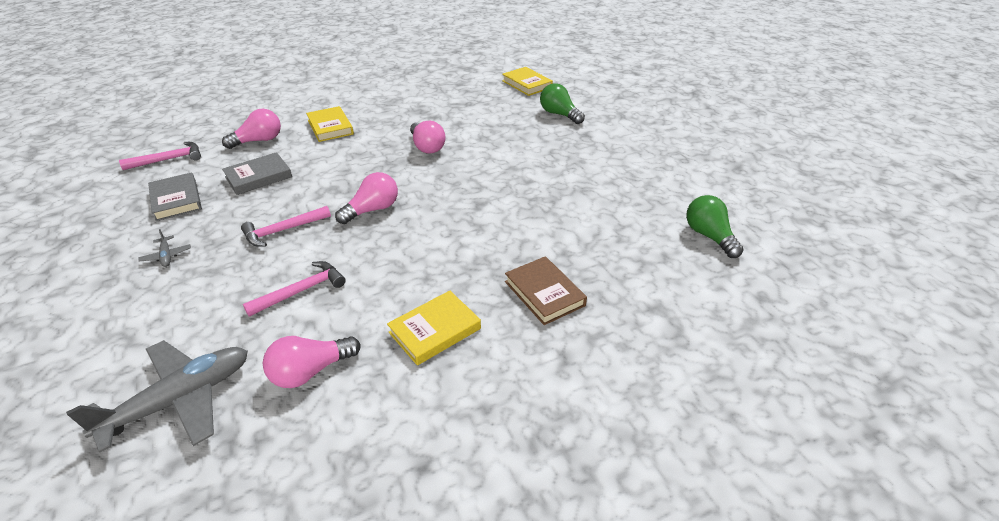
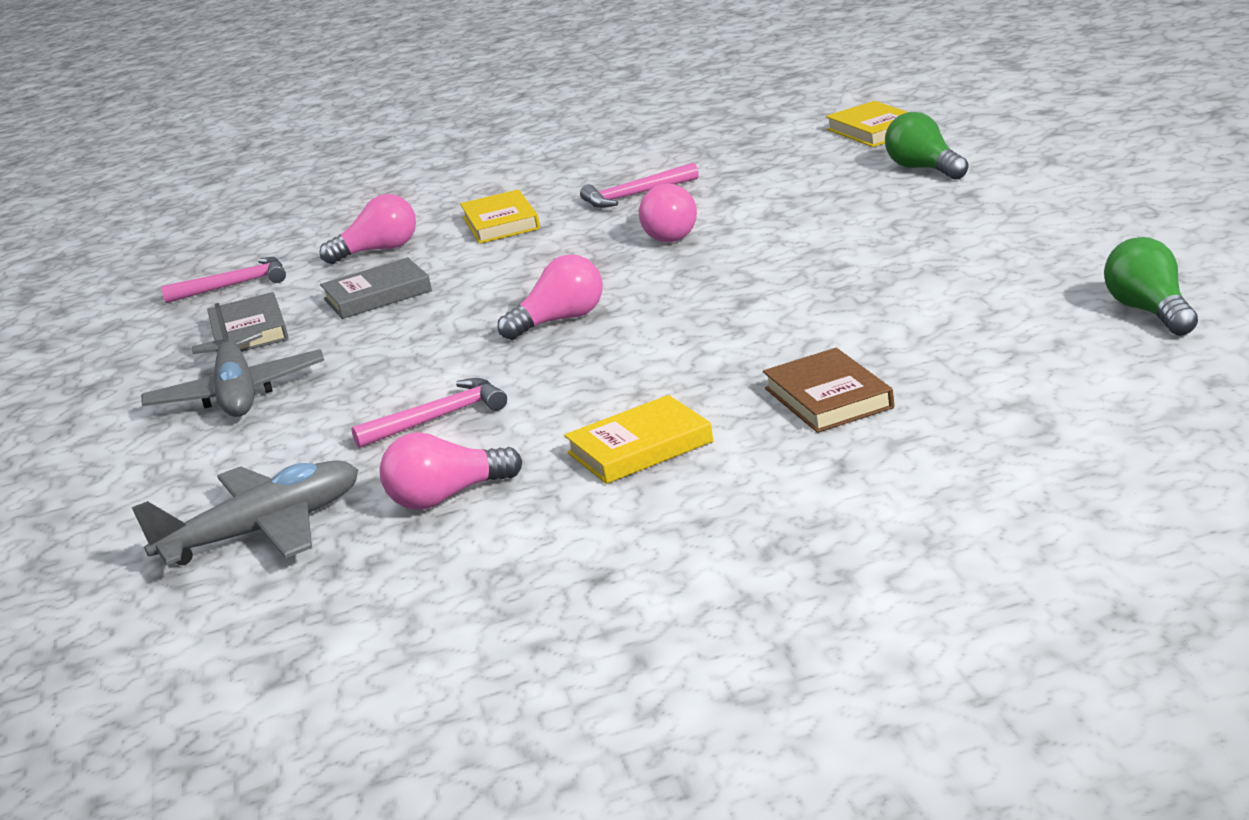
camera: 15 degrees right, 15 degrees down
grey plane [138,229,191,267] -> grey plane [141,303,324,417], size x2.40
pink hammer [241,206,331,247] -> pink hammer moved to [580,163,699,208]

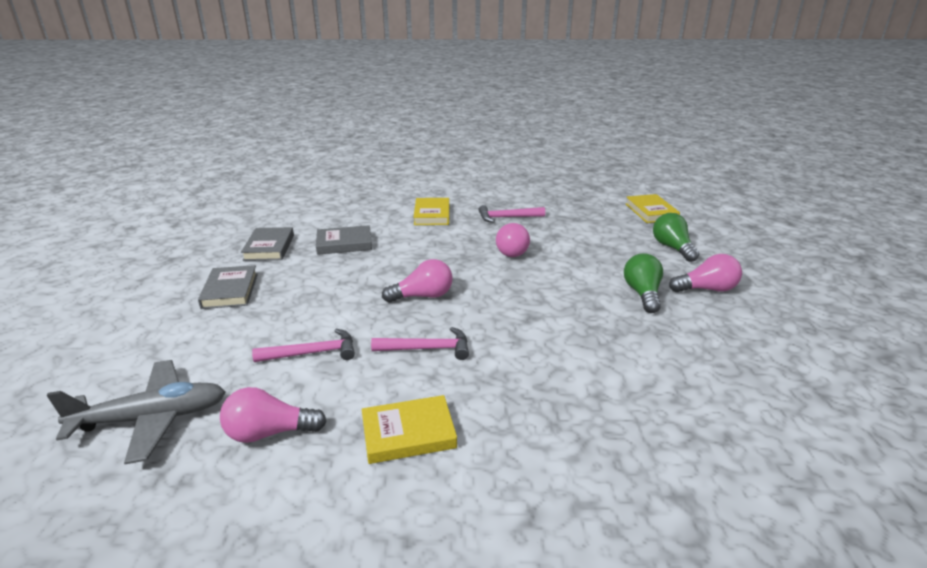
camera: 10 degrees right, 5 degrees up
grey plane [141,303,324,417] -> grey book [198,265,258,309]
pink hammer [161,257,286,303] -> pink hammer moved to [371,327,469,360]
pink light bulb [320,194,416,264] -> pink light bulb moved to [669,254,742,292]
brown book [763,348,894,433] -> none
green light bulb [1104,237,1198,336] -> green light bulb moved to [624,253,663,313]

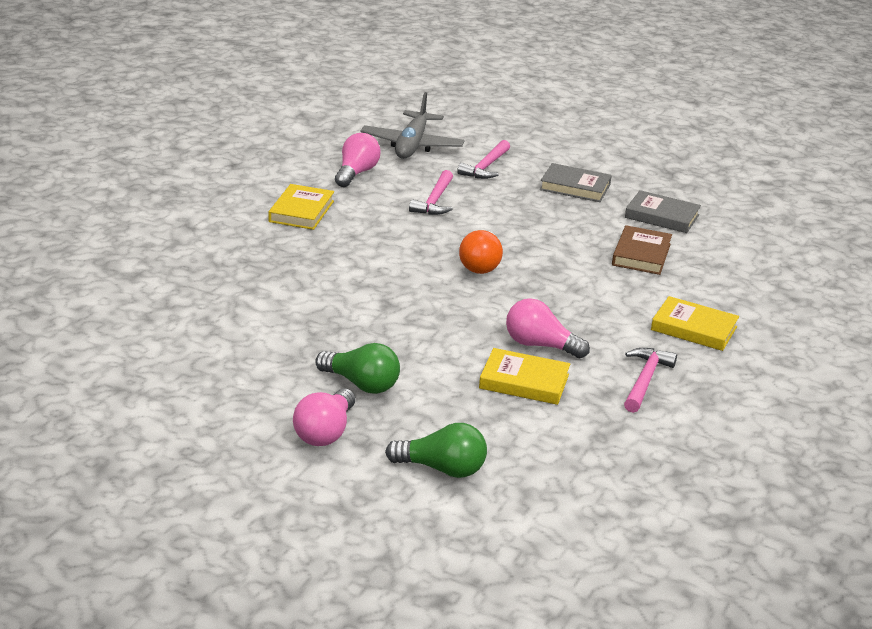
camera: 115 degrees right, 0 degrees up
grey book [316,225,372,255] -> brown book [612,225,672,275]
pink hammer [371,327,469,360] -> pink hammer moved to [457,140,510,179]
pink light bulb [382,259,452,303] -> orange light bulb [459,230,503,274]
yellow book [626,194,680,223] -> yellow book moved to [479,348,570,405]

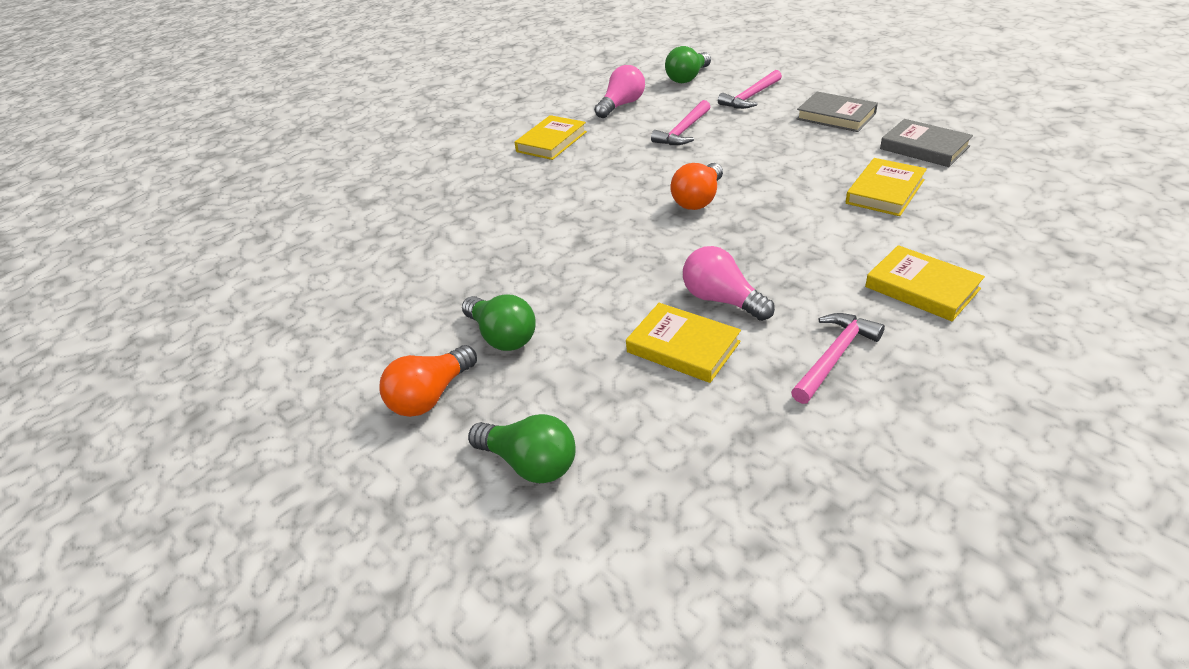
camera: 25 degrees right, 10 degrees up
pink light bulb [293,388,355,446] -> orange light bulb [379,345,477,417]
grey plane [361,92,465,159] -> green light bulb [665,46,711,83]
brown book [612,225,672,275] -> yellow book [846,158,927,216]

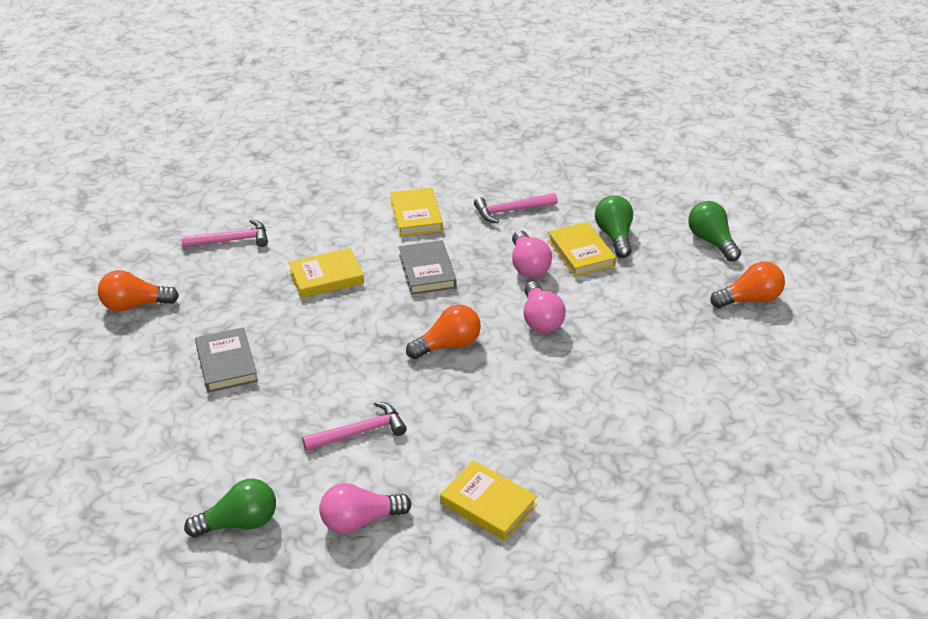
camera: 150 degrees left, 0 degrees up
green light bulb [462,295,536,351] -> green light bulb moved to [595,195,633,258]
yellow book [514,115,587,160] -> yellow book turned 60 degrees clockwise [440,460,537,540]
pink hammer [718,70,782,109] -> pink hammer moved to [181,219,268,248]
grey book [880,119,973,167] -> grey book moved to [399,240,457,295]
none -> orange light bulb [98,270,179,312]
none -> pink light bulb [524,281,566,333]

